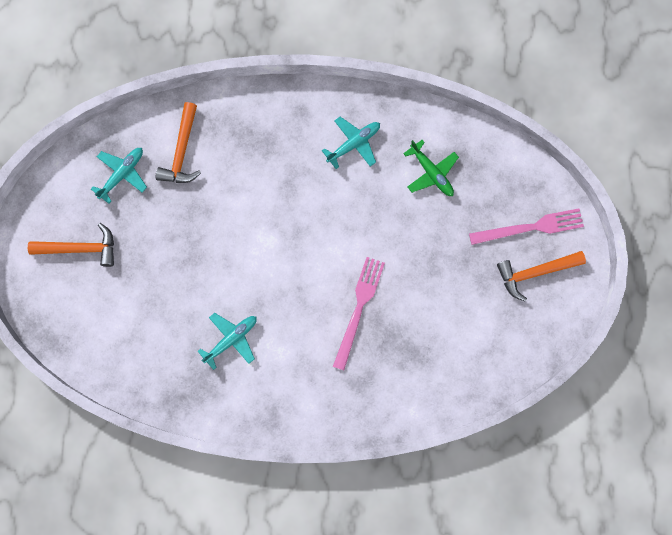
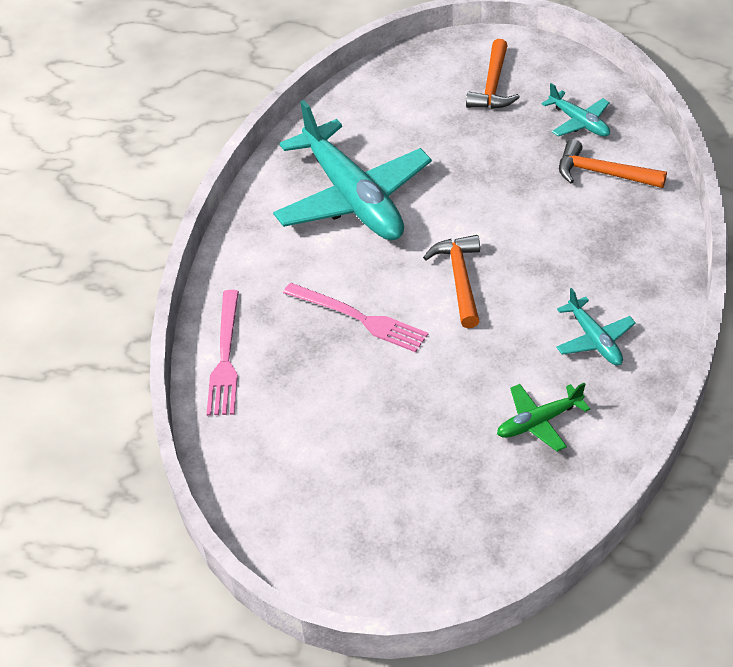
camera: 105 degrees right, 30 degrees down
turquoise plane [198,313,257,370] -> turquoise plane [273,100,432,240], size x2.21
pink fork [469,208,584,245] -> pink fork moved to [207,290,239,416]
orange hammer [497,251,586,301] -> orange hammer moved to [423,235,480,328]

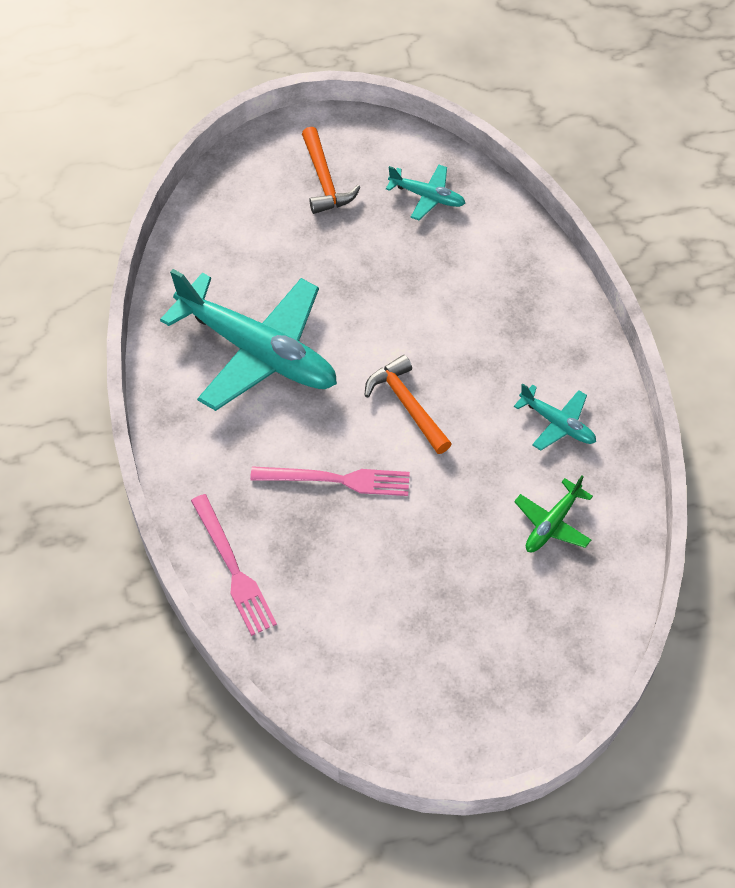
camera: 30 degrees left, 10 degrees up
orange hammer [559,139,667,188] -> none

